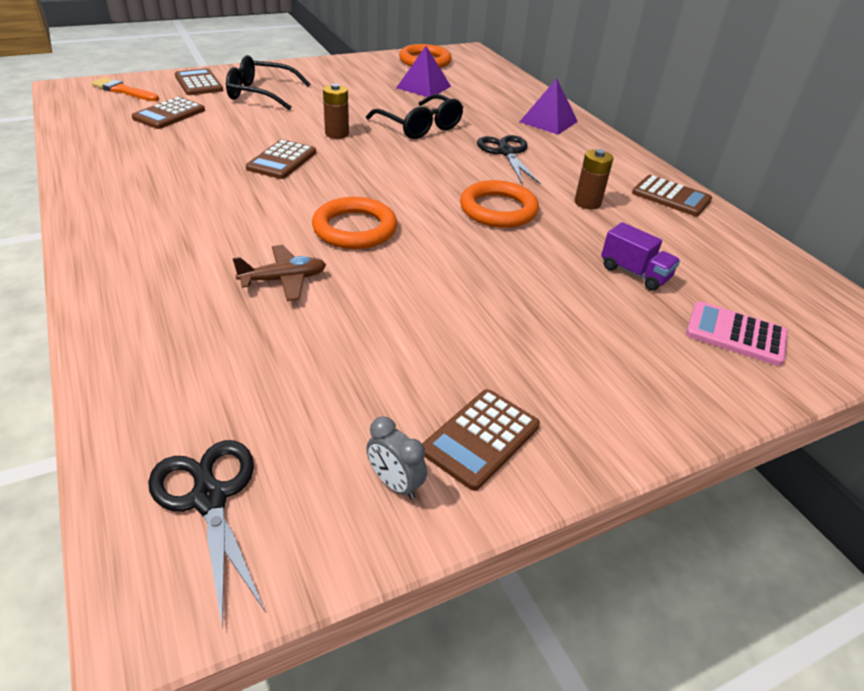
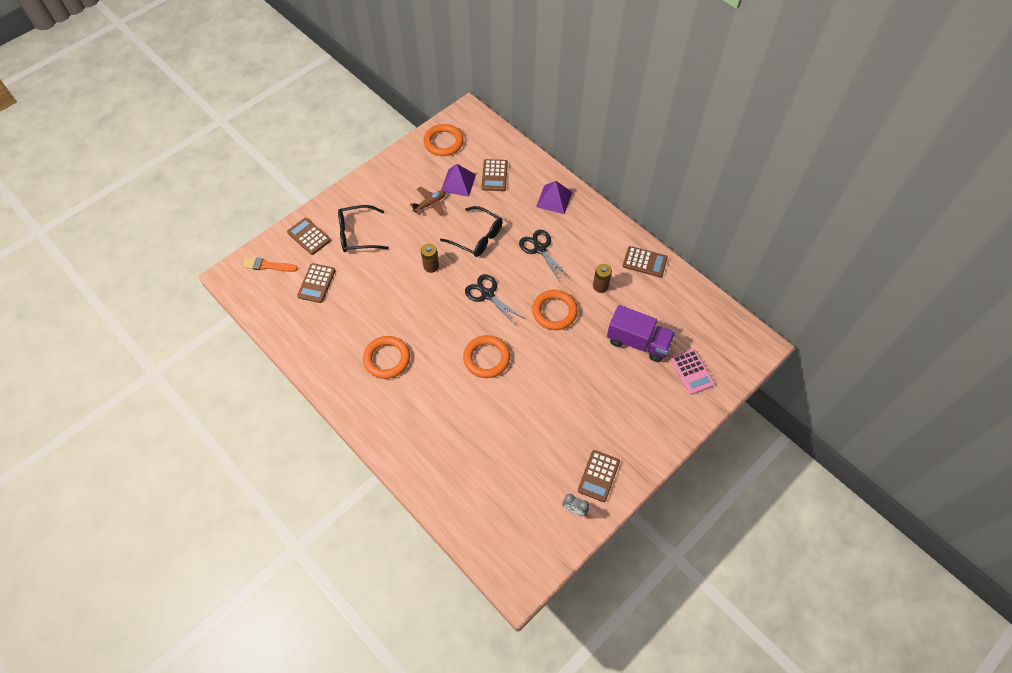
camera: 15 degrees left, 20 degrees up
black scissors [148,440,265,628] -> black scissors moved to [465,274,524,326]
brown plane [232,245,326,301] -> brown plane moved to [410,187,446,216]
brown calculator [246,139,316,179] -> brown calculator moved to [481,159,508,191]
purple truck [601,222,680,291] -> purple truck [607,305,675,362], size x1.69
pink calculator [686,301,788,366] -> pink calculator turned 120 degrees counterclockwise [670,349,715,395]
none -> orange ring [363,336,410,379]

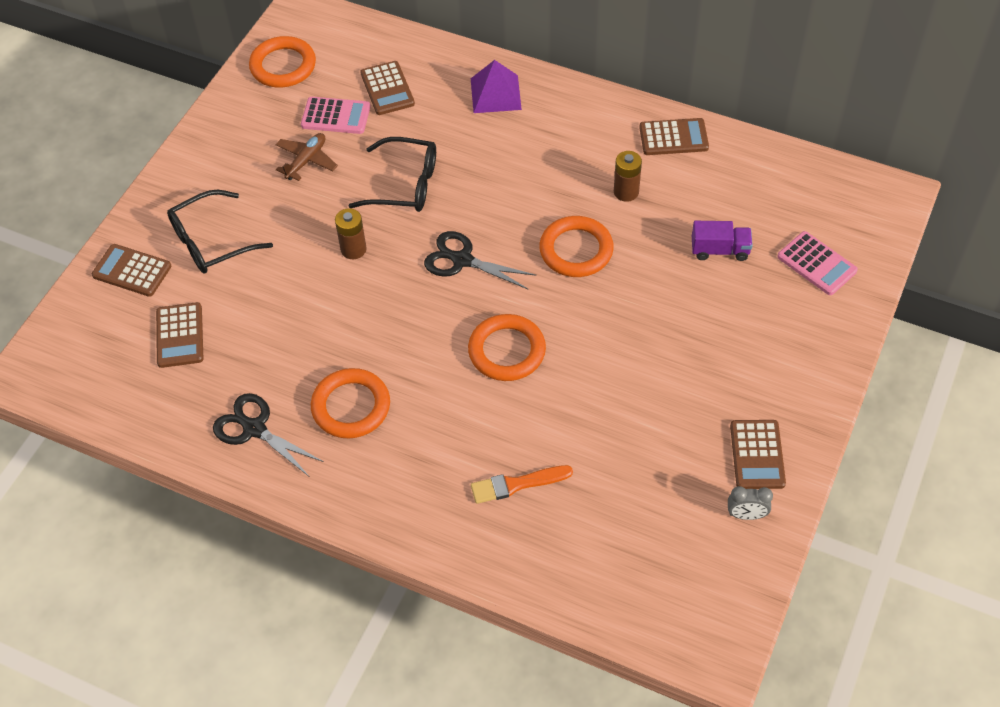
camera: 20 degrees left, 5 degrees down
orange brush [242,257,298,272] -> orange brush moved to [471,465,573,504]
purple pyramid [441,164,476,197] -> pink calculator [301,97,370,134]
black scissors [519,230,569,282] -> black scissors moved to [213,393,324,476]
purple truck [607,305,675,362] -> purple truck [692,221,753,261], size x0.59

